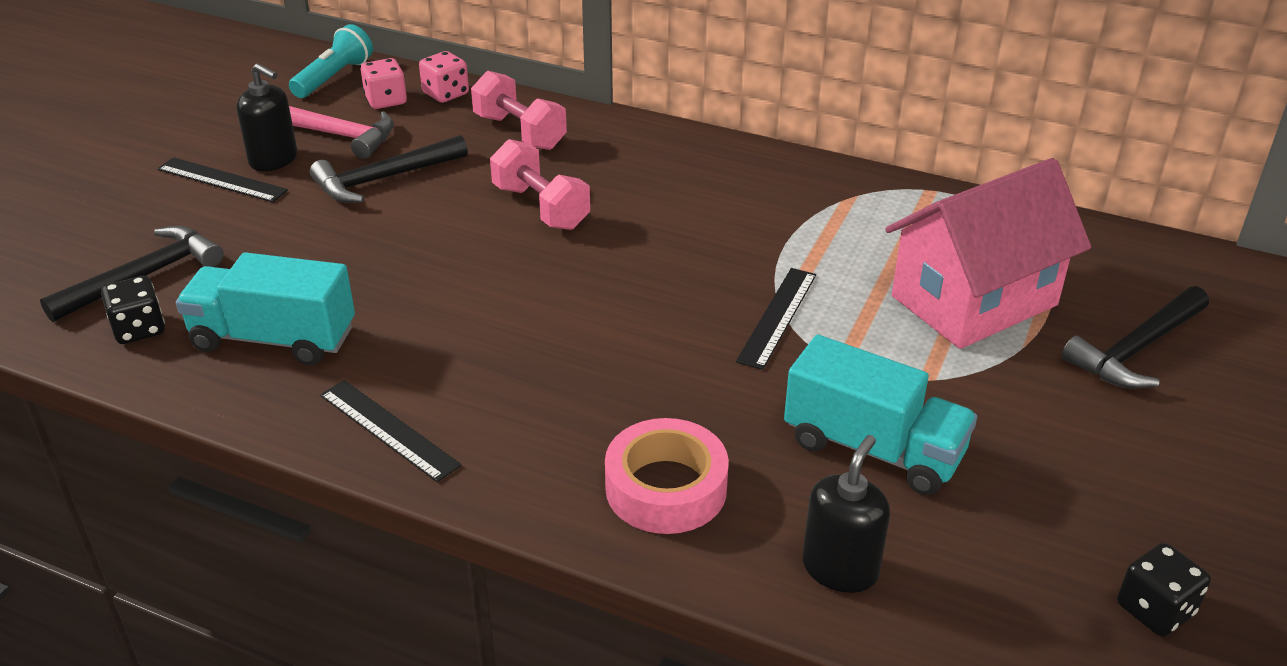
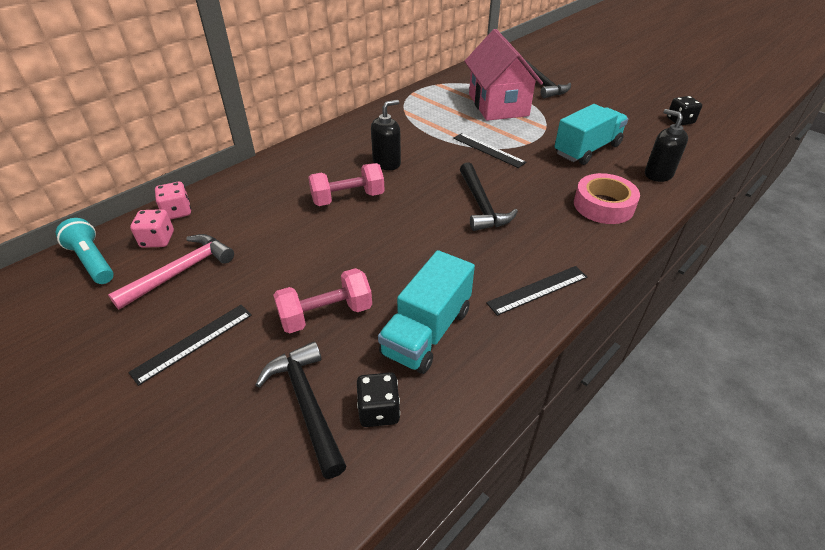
camera: 70 degrees left, 5 degrees up
black soap dispenser [236,63,297,171] -> black soap dispenser moved to [371,100,401,170]
black hammer [310,135,468,203] -> black hammer moved to [460,162,518,231]
pink dumbbell [471,71,567,150] -> pink dumbbell moved to [273,268,372,334]

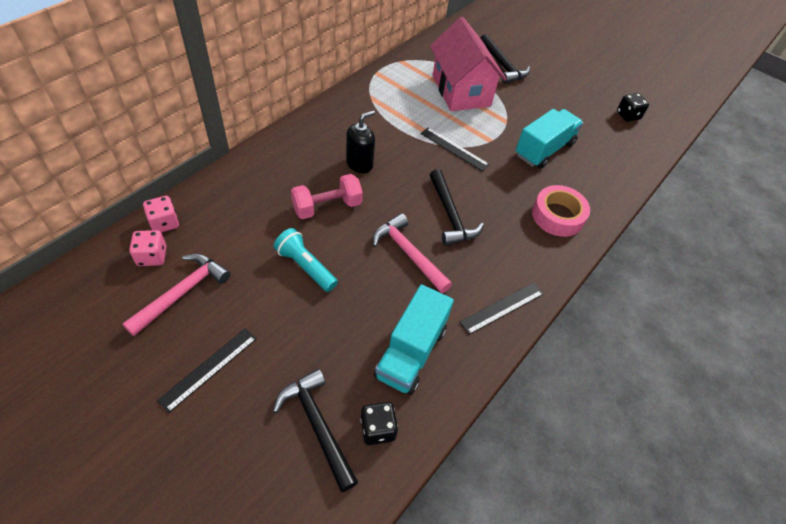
camera: 10 degrees left, 10 degrees up
turquoise flashlight [56,218,114,284] -> turquoise flashlight moved to [273,228,338,292]
pink dumbbell [273,268,372,334] -> none
black soap dispenser [645,109,688,182] -> none
none -> pink hammer [373,213,452,293]

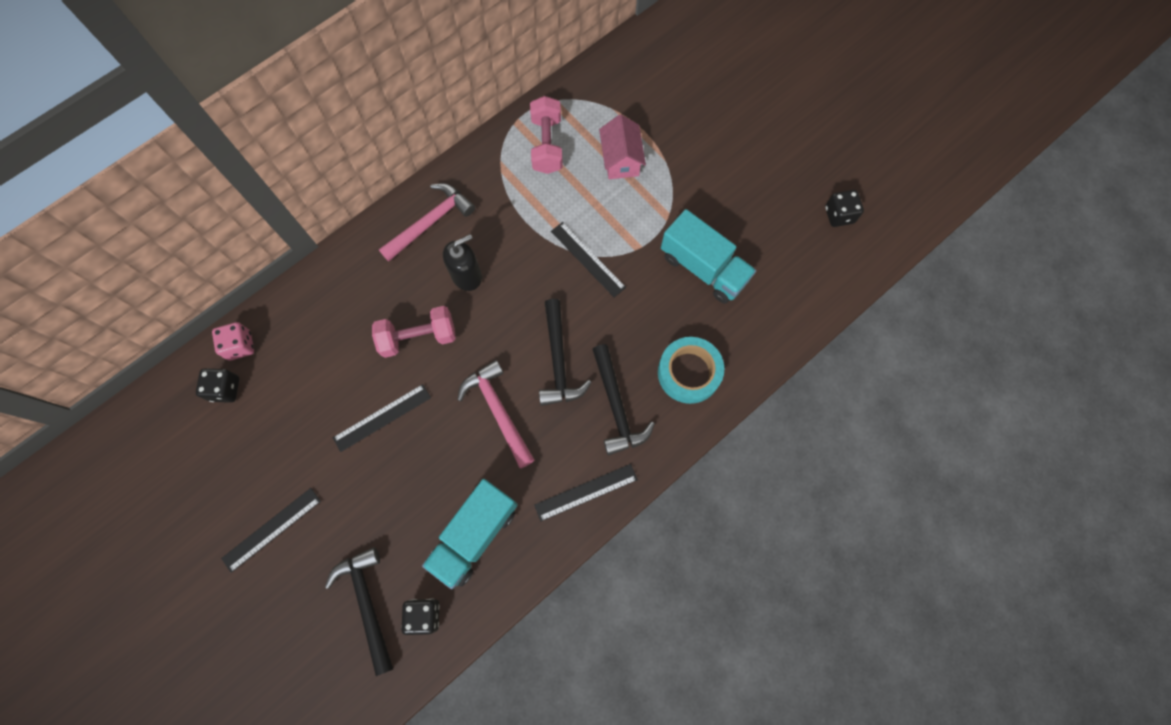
camera: 15 degrees right, 20 degrees up
pink hammer [122,254,230,336] -> pink hammer moved to [379,183,475,261]
pink dice [129,230,167,266] -> black dice [196,368,240,403]
turquoise flashlight [273,228,338,292] -> black ruler [333,384,431,452]
pink house [430,17,506,111] -> pink house [599,115,646,179], size x0.54
black hammer [480,34,530,84] -> black hammer moved to [592,344,655,455]
turquoise truck [516,109,583,169] -> turquoise truck turned 75 degrees clockwise [661,209,756,304]
pink tape [532,185,590,237] -> turquoise tape [658,337,725,404]
none -> pink dumbbell [530,96,563,174]

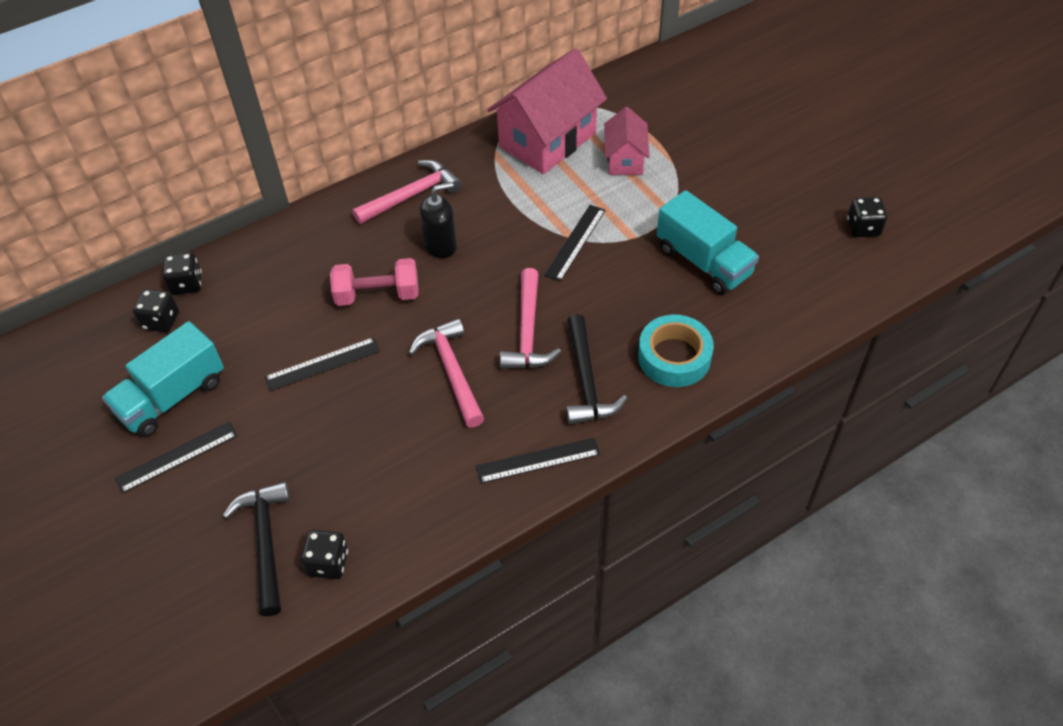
camera: 10 degrees right, 20 degrees down
pink dice [212,322,254,360] -> black dice [163,252,202,295]
turquoise truck [422,479,518,589] -> turquoise truck moved to [102,321,224,437]
pink dumbbell [530,96,563,174] -> pink house [487,49,607,174]
black hammer [539,299,592,406] -> pink hammer [500,268,561,369]
black ruler [551,222,626,297] -> black ruler turned 60 degrees clockwise [544,205,606,282]

